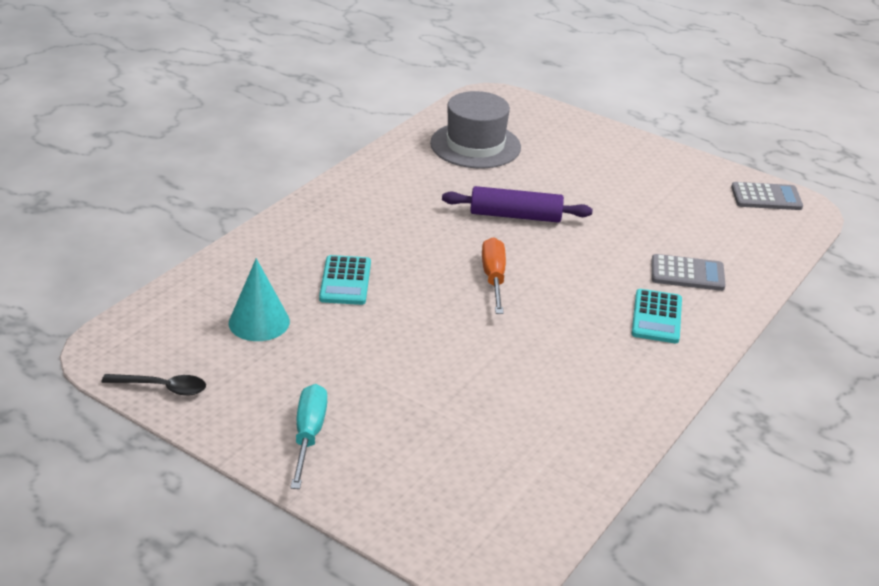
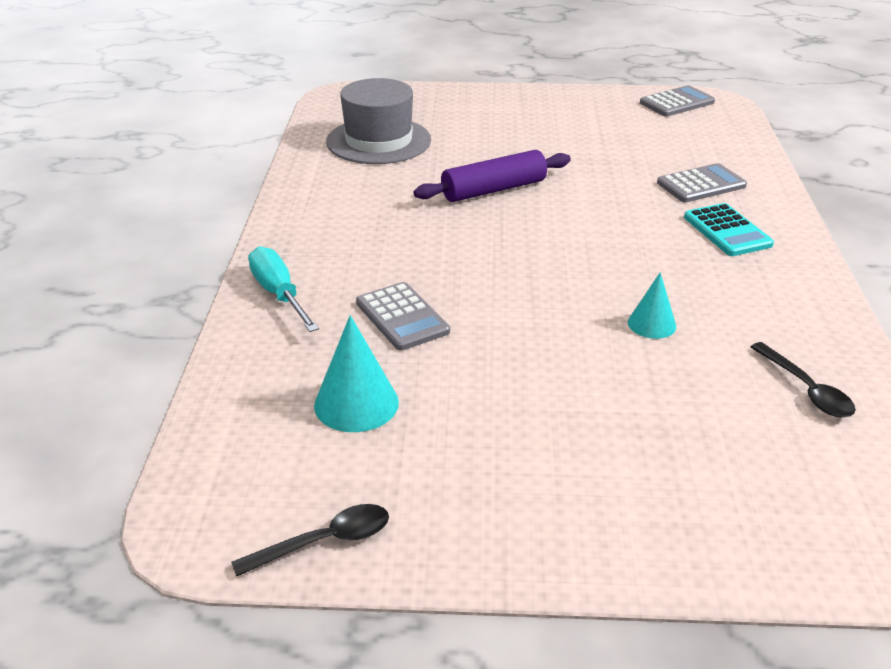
camera: 30 degrees left, 0 degrees up
turquoise screwdriver [290,384,327,489] -> turquoise screwdriver moved to [248,246,319,332]
turquoise calculator [319,255,371,305] -> grey calculator [356,282,450,351]
orange screwdriver [482,237,506,314] -> none
none -> turquoise cone [628,272,676,339]
none -> black spoon [751,342,856,417]

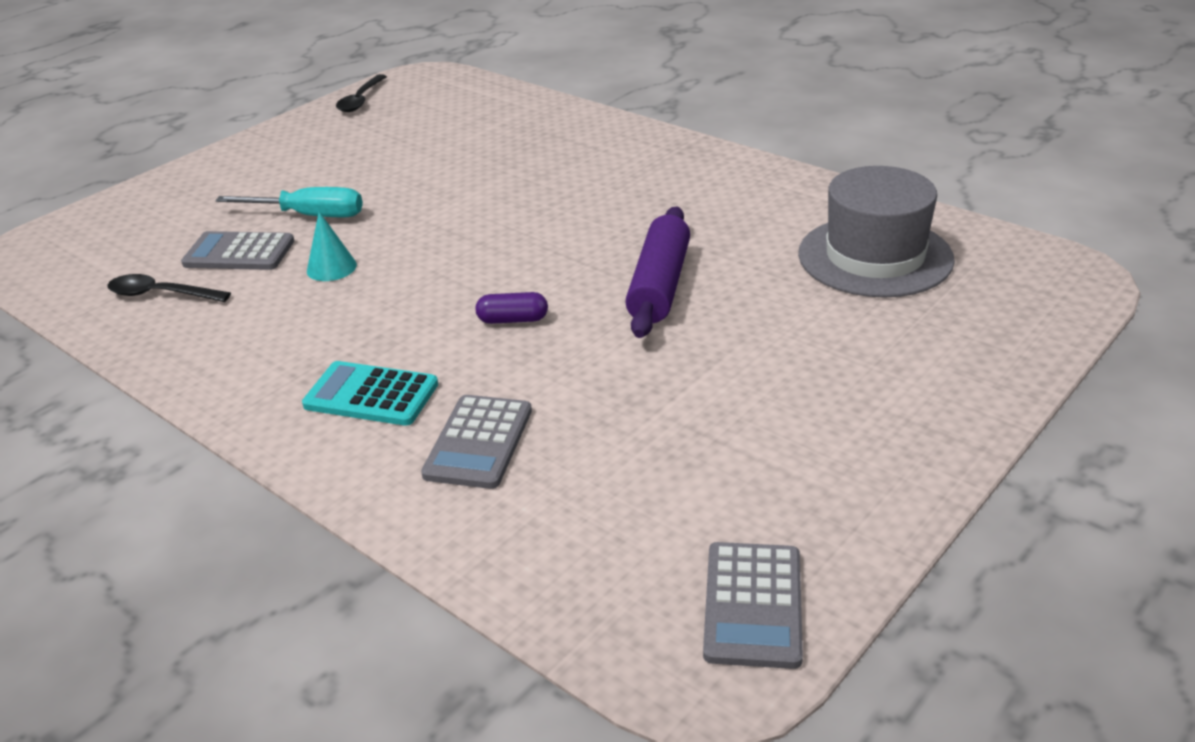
camera: 130 degrees right, 0 degrees up
turquoise screwdriver [248,246,319,332] -> turquoise screwdriver moved to [215,187,363,217]
turquoise cone [314,315,399,432] -> none
grey calculator [356,282,450,351] -> grey calculator moved to [181,231,294,270]
none -> purple capsule [475,292,548,324]

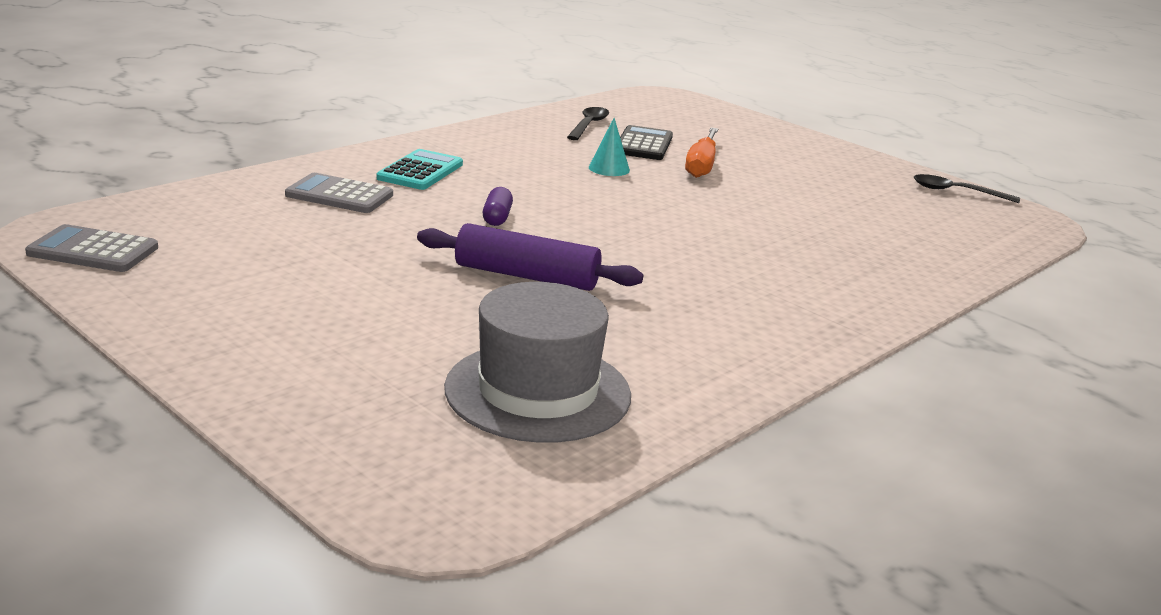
camera: 90 degrees right, 10 degrees down
grey calculator [181,231,294,270] -> black calculator [620,125,673,160]
turquoise screwdriver [215,187,363,217] -> orange screwdriver [685,127,718,178]

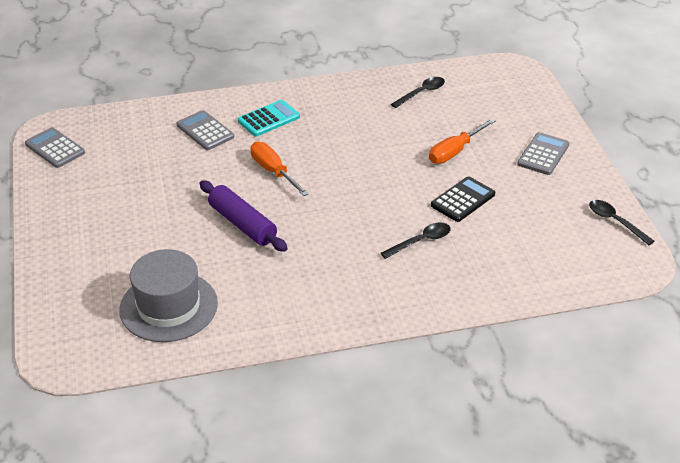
camera: 35 degrees right, 15 degrees up
purple capsule [483,187,513,226] -> orange screwdriver [250,142,309,196]
turquoise cone [589,118,630,176] -> none
black calculator [620,125,673,160] -> black calculator moved to [431,176,495,222]
none -> black spoon [381,222,451,259]
none -> grey calculator [517,132,569,175]

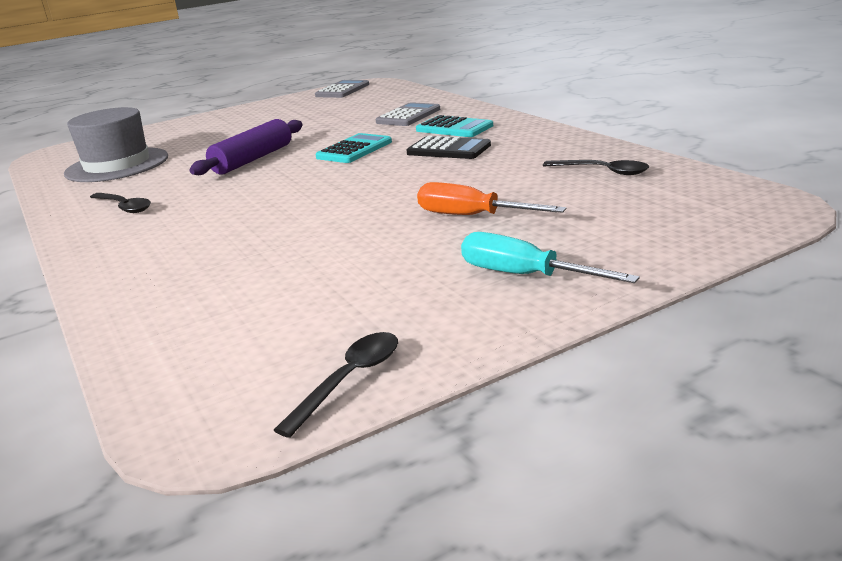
camera: 75 degrees right, 15 degrees down
orange screwdriver [250,142,309,196] -> turquoise calculator [316,133,392,163]
black spoon [381,222,451,259] -> black spoon moved to [90,193,151,213]
black calculator [431,176,495,222] -> black calculator moved to [407,136,491,159]
grey calculator [517,132,569,175] -> turquoise screwdriver [461,232,640,283]

